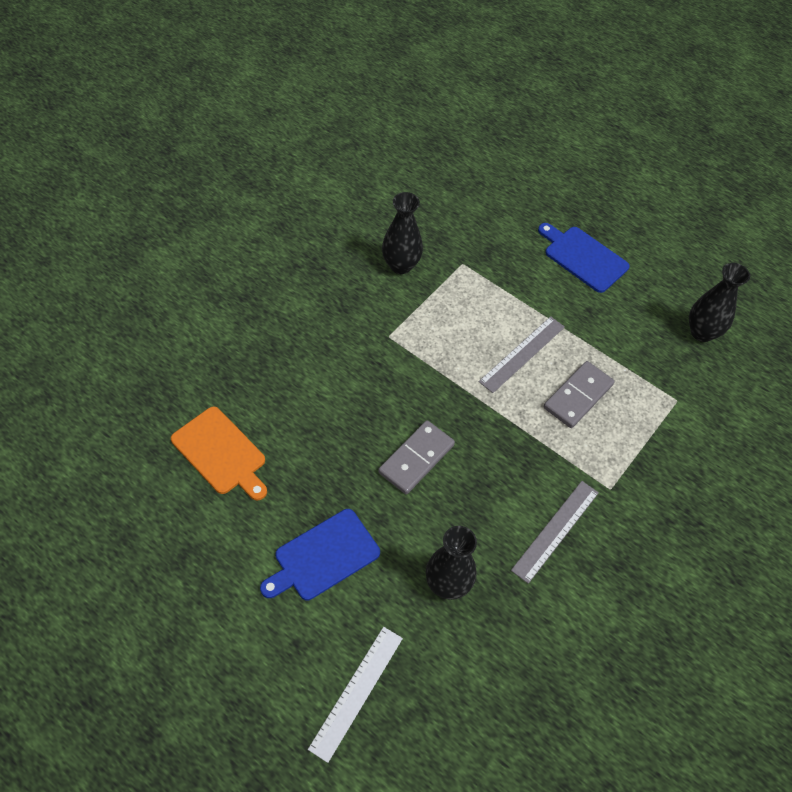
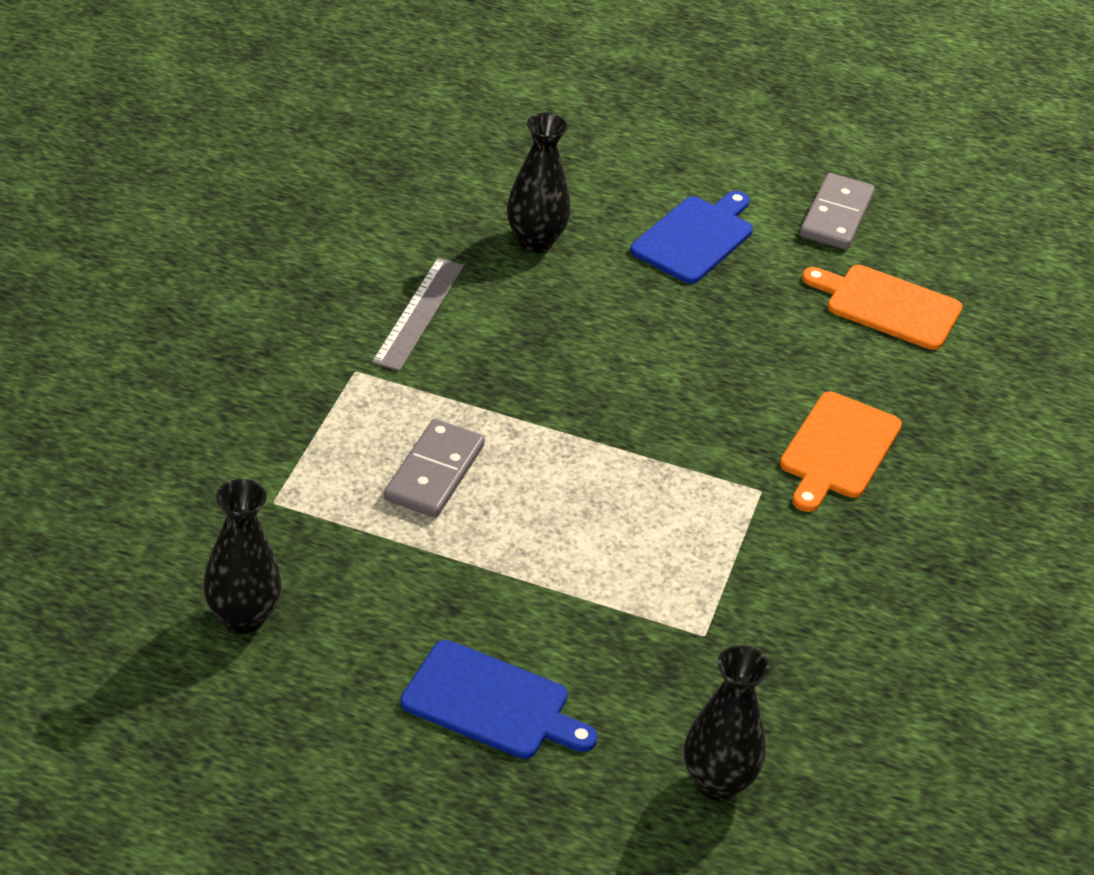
camera: 160 degrees right, 15 degrees down
white ruler [308,627,403,763] -> none
grey domino [378,420,455,494] -> grey domino moved to [800,173,875,250]
black vase [382,192,423,274] -> black vase moved to [684,645,770,801]
grey ruler [479,316,565,393] -> none
none -> orange cutting board [780,392,902,512]

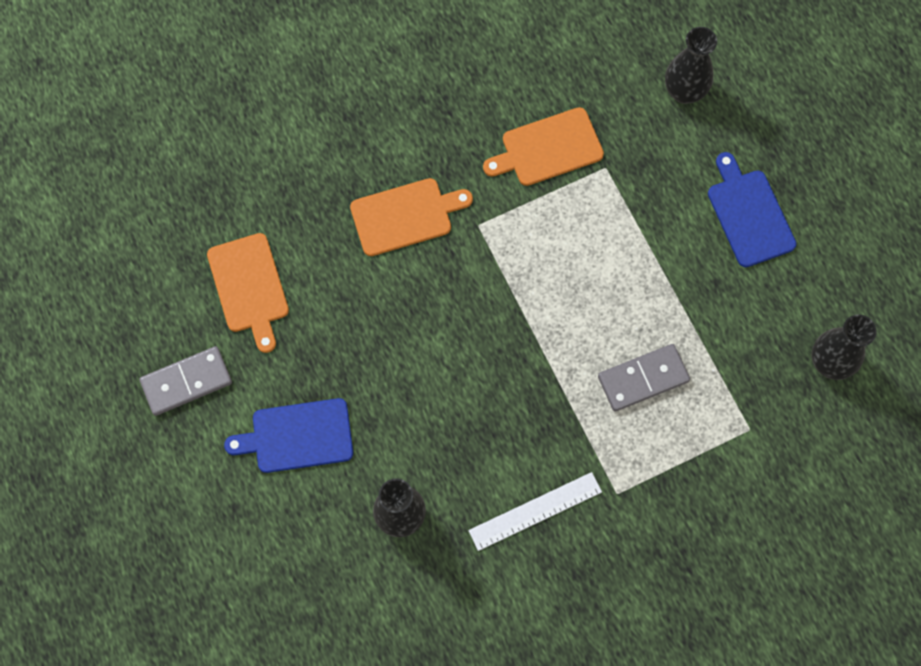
camera: 130 degrees left, 30 degrees up
grey ruler [372,258,464,371] -> white ruler [468,472,602,551]
none -> orange cutting board [483,107,604,186]

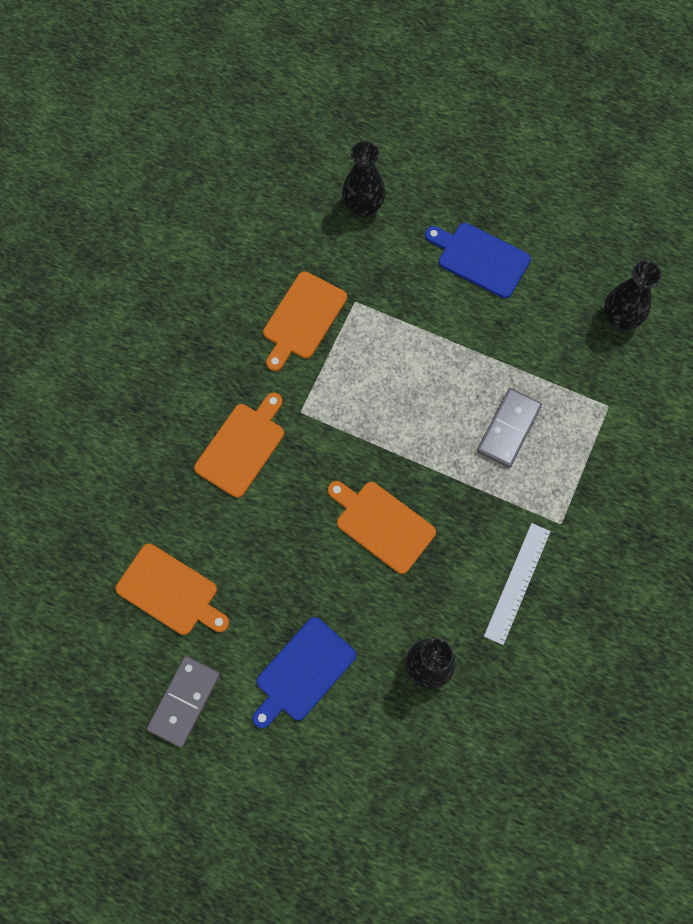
camera: 40 degrees left, 0 degrees up
none -> orange cutting board [328,481,436,574]

